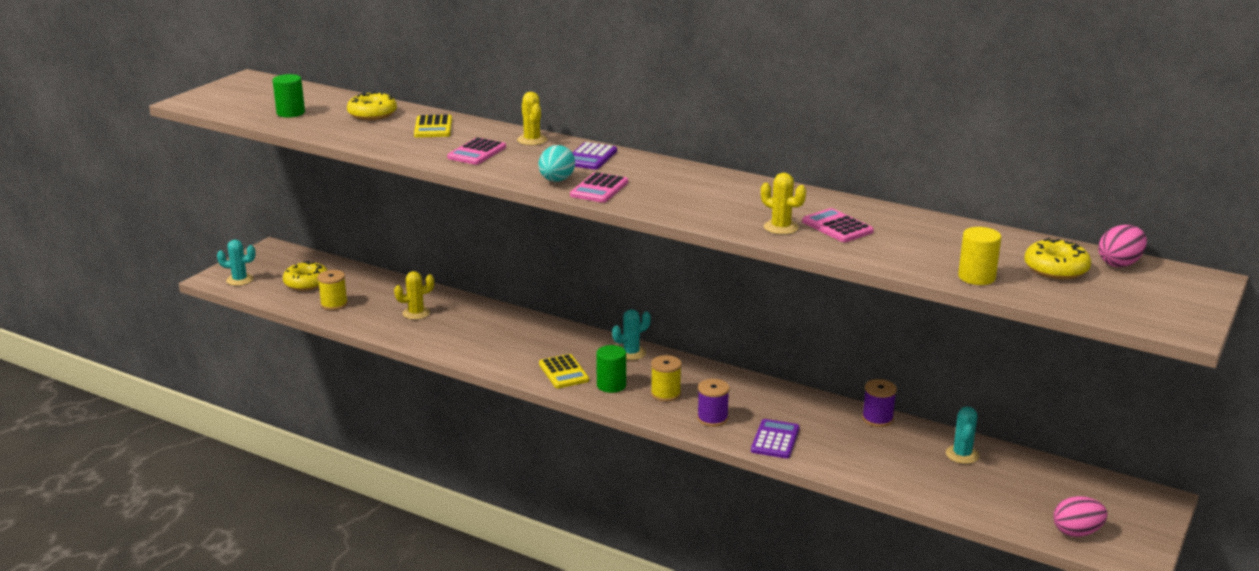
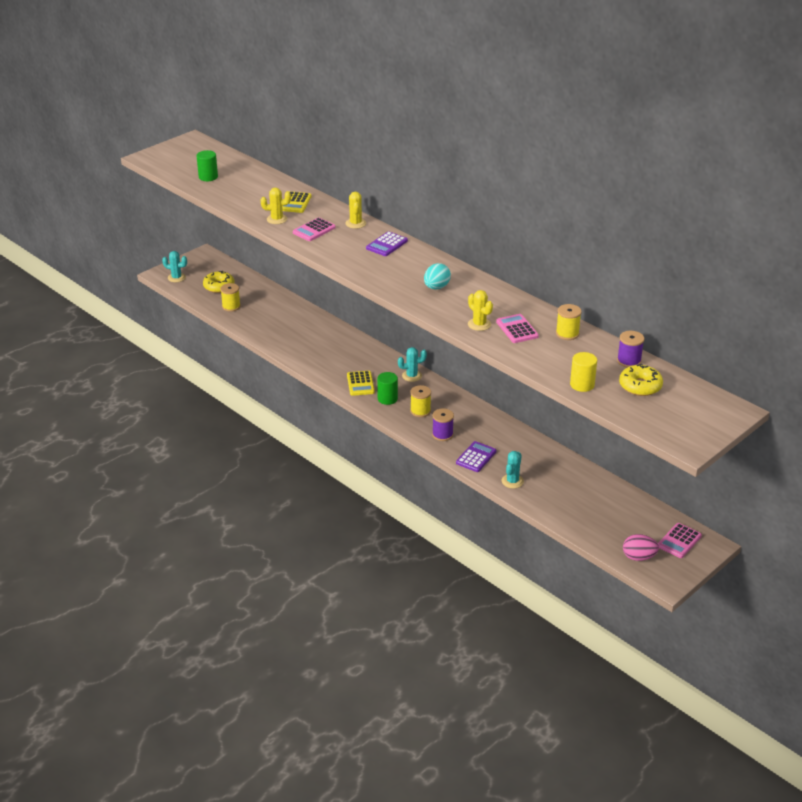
camera: 15 degrees right, 10 degrees up
yellow donut [347,91,397,120] -> none
yellow cactus [394,271,434,320] -> yellow cactus moved to [261,188,291,224]
turquoise egg [539,145,575,182] -> turquoise egg moved to [424,263,451,289]
pink calculator [570,172,628,203] -> pink calculator moved to [658,523,702,558]
purple spool [862,379,897,427] -> purple spool moved to [617,331,644,367]
turquoise cactus [946,407,979,464] -> turquoise cactus moved to [501,451,524,488]
pink egg [1098,225,1147,267] -> none
none -> yellow spool [556,304,582,340]

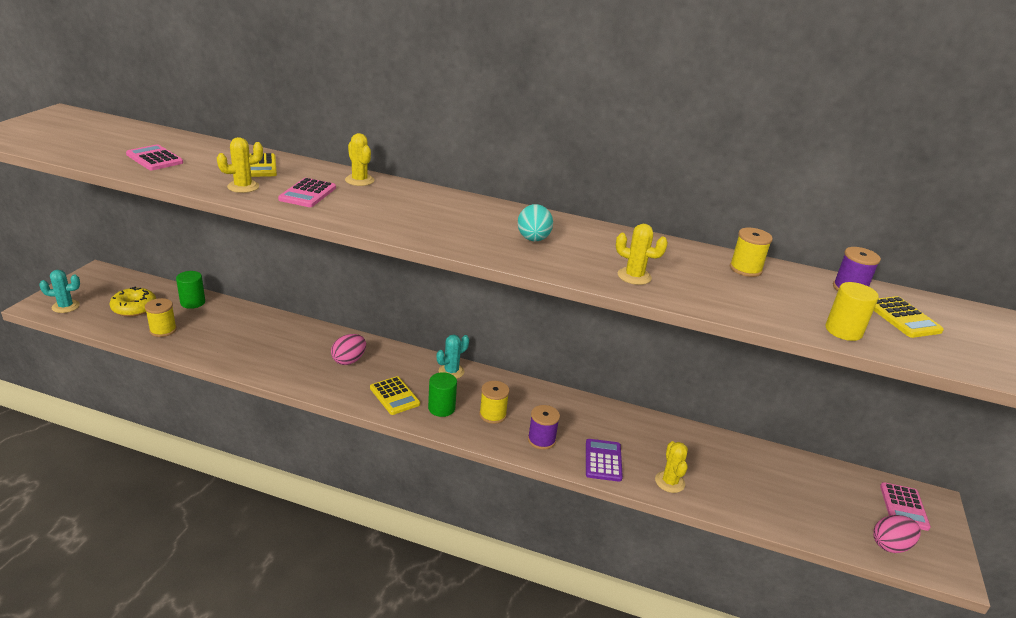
camera: 30 degrees left, 5 degrees down
green cylinder [197,150,218,181] -> green cylinder moved to [176,271,205,309]
purple calculator [366,231,408,256] -> none
pink calculator [496,314,539,343] -> pink calculator moved to [126,144,183,170]
turquoise cactus [501,451,524,488] -> yellow cactus [655,441,688,493]
yellow donut [619,364,663,396] -> yellow calculator [874,296,944,338]
none -> pink egg [331,334,366,365]

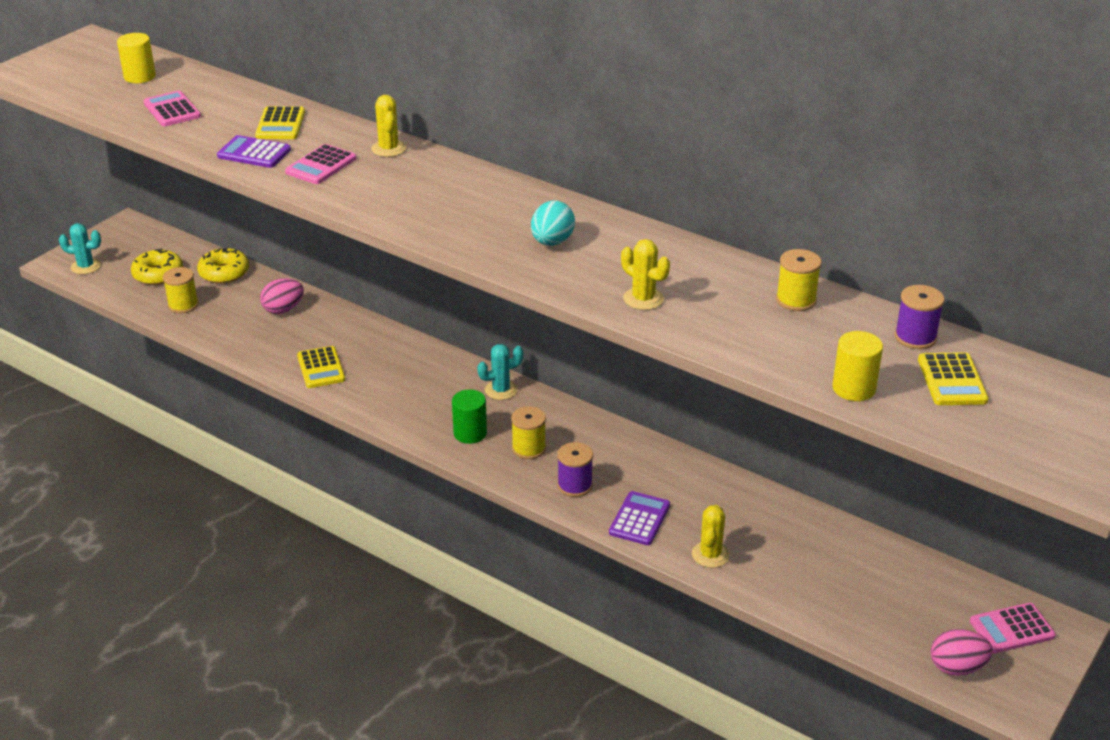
camera: 20 degrees right, 5 degrees up
green cylinder [176,271,205,309] -> yellow donut [197,248,249,284]
yellow cactus [217,137,263,193] -> purple calculator [217,135,291,168]
pink egg [331,334,366,365] -> pink egg moved to [260,278,304,314]
yellow calculator [370,376,420,415] -> yellow calculator moved to [297,346,345,388]
pink calculator [880,482,931,531] -> pink calculator turned 45 degrees clockwise [970,603,1056,653]
none -> yellow cylinder [117,33,156,83]

